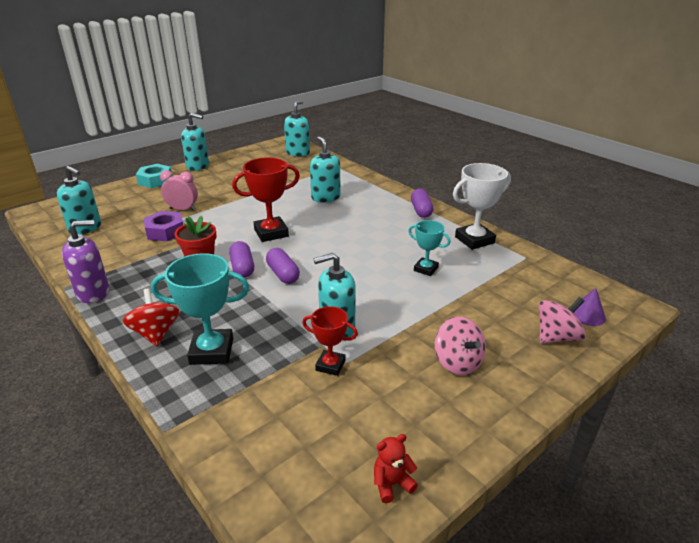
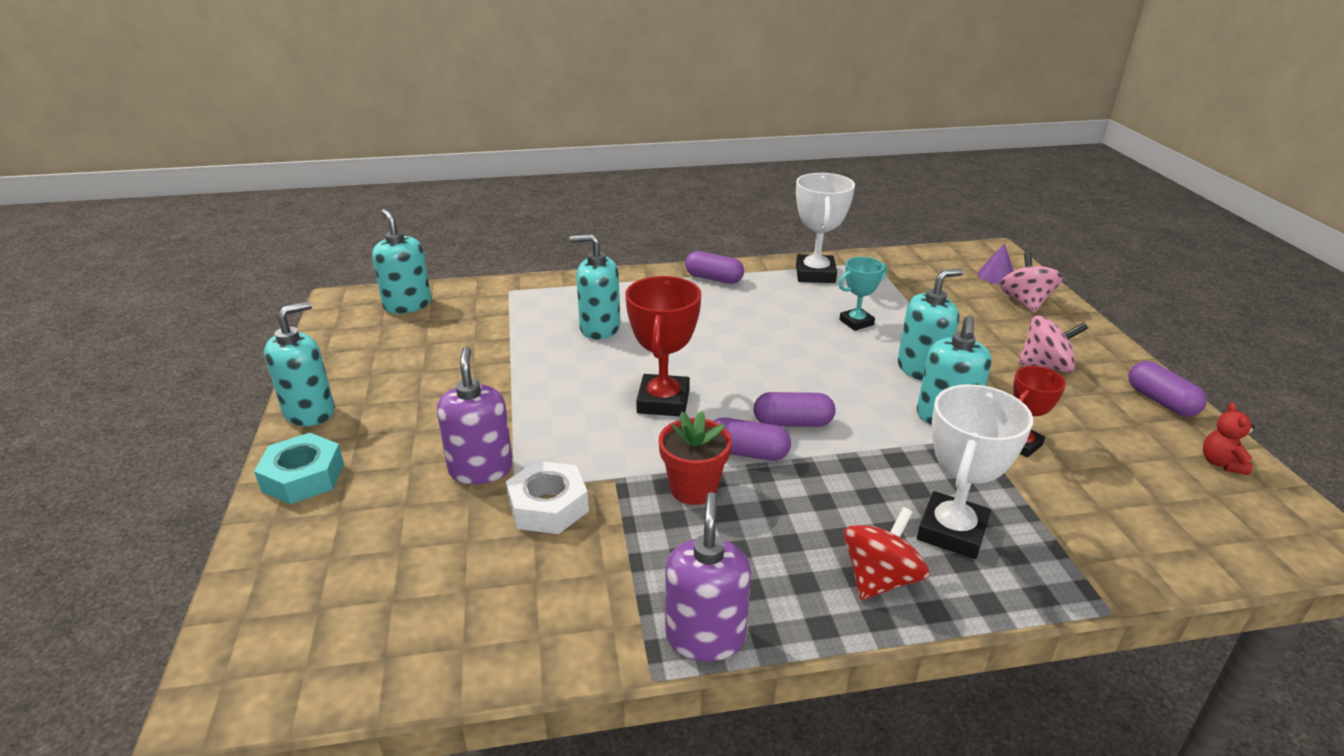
camera: 60 degrees left, 0 degrees up
turquoise soap dispenser [56,166,101,235] -> turquoise soap dispenser moved to [898,268,963,381]
red spinning top [123,288,180,347] -> red spinning top turned 120 degrees clockwise [843,507,929,600]
purple nut [144,211,183,241] -> white nut [506,461,589,534]
turquoise trophy [151,253,249,365] -> white trophy [917,384,1033,559]
pink clock [160,170,198,211] -> purple soap dispenser [437,347,513,484]
none -> purple capsule [1128,361,1207,417]

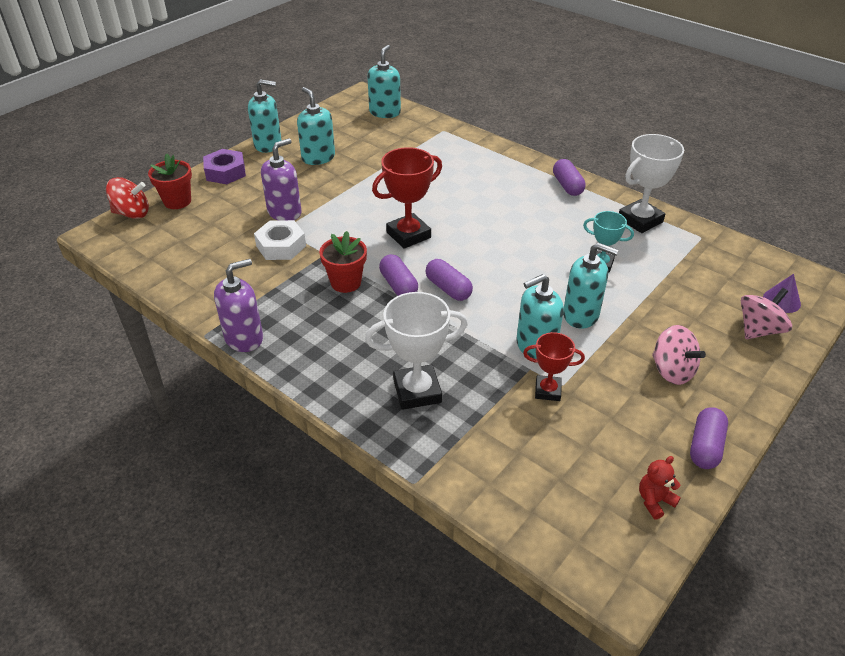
camera: 50 degrees right, 10 degrees up
turquoise nut [254,433,344,504] -> purple nut [203,149,246,184]
turquoise soap dispenser [570,234,620,339] -> turquoise soap dispenser moved to [297,87,335,165]
red spinning top [843,507,929,600] -> red spinning top moved to [106,177,149,219]
none -> red flower pot [148,153,192,209]

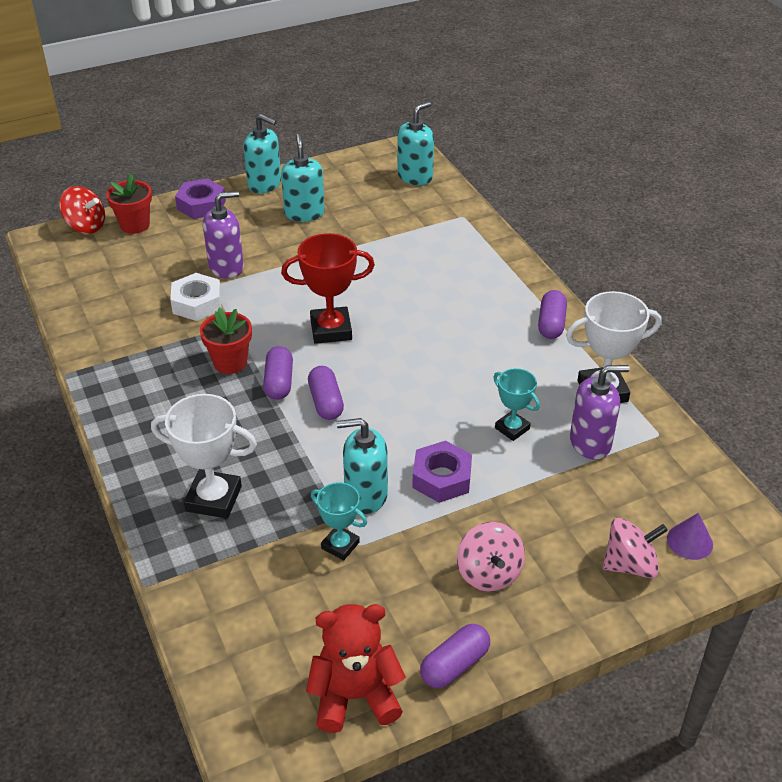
camera: 25 degrees right, 0 degrees up
purple soap dispenser [214,259,263,352] -> purple soap dispenser moved to [570,365,630,460]
red trophy [523,332,585,401] -> turquoise trophy [311,482,367,560]
turquoise soap dispenser [563,243,618,329] -> purple nut [412,441,472,503]
red teddy bear [639,456,681,520] -> red teddy bear [306,604,406,733], size x2.00

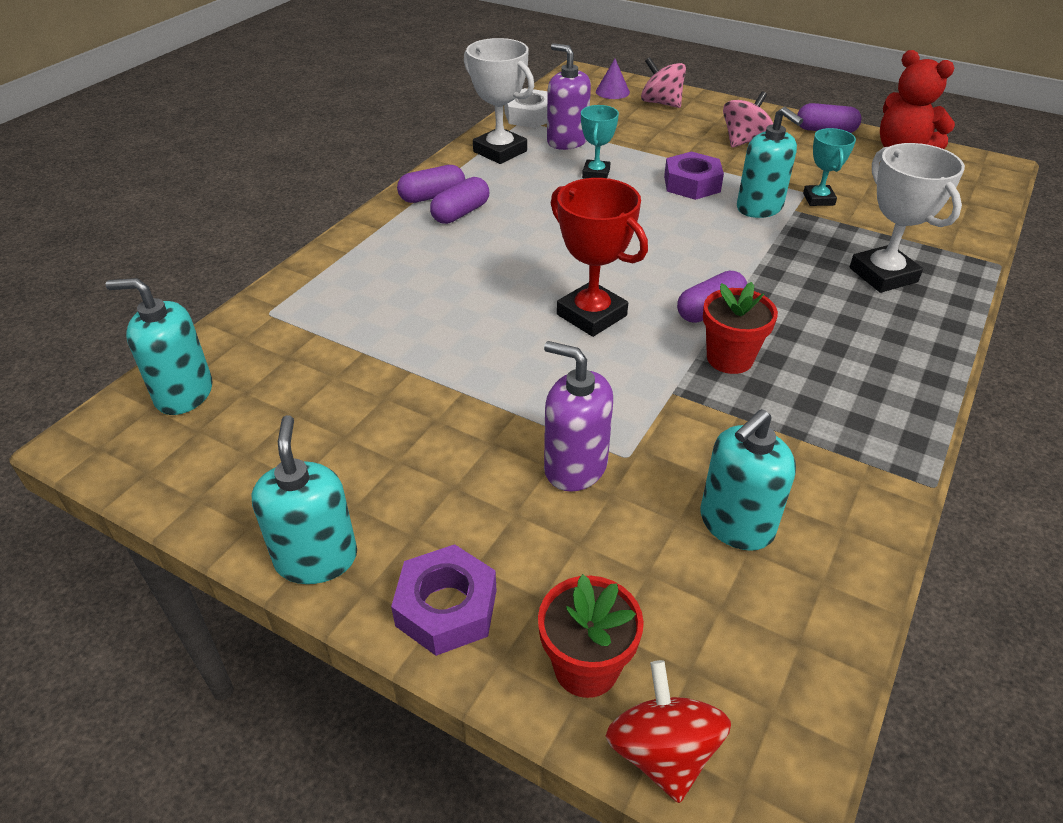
camera: 125 degrees left, 0 degrees up
white nut [170,273,221,321] -> white nut moved to [504,88,548,128]
turquoise soap dispenser [281,134,325,222] -> turquoise soap dispenser moved to [701,409,796,551]
purple capsule [308,366,344,420] -> purple capsule moved to [430,177,489,224]

